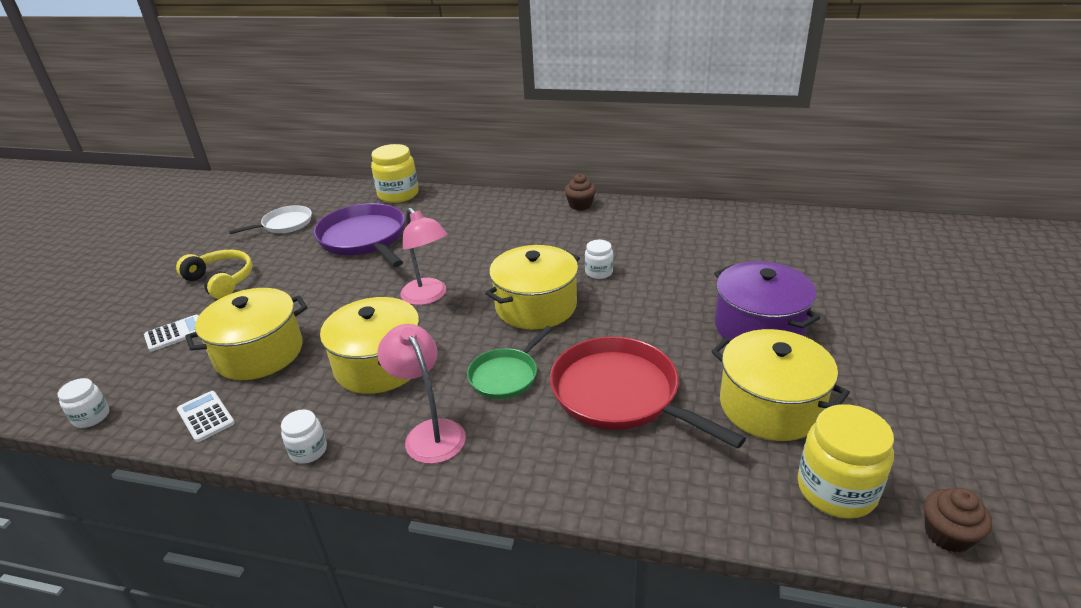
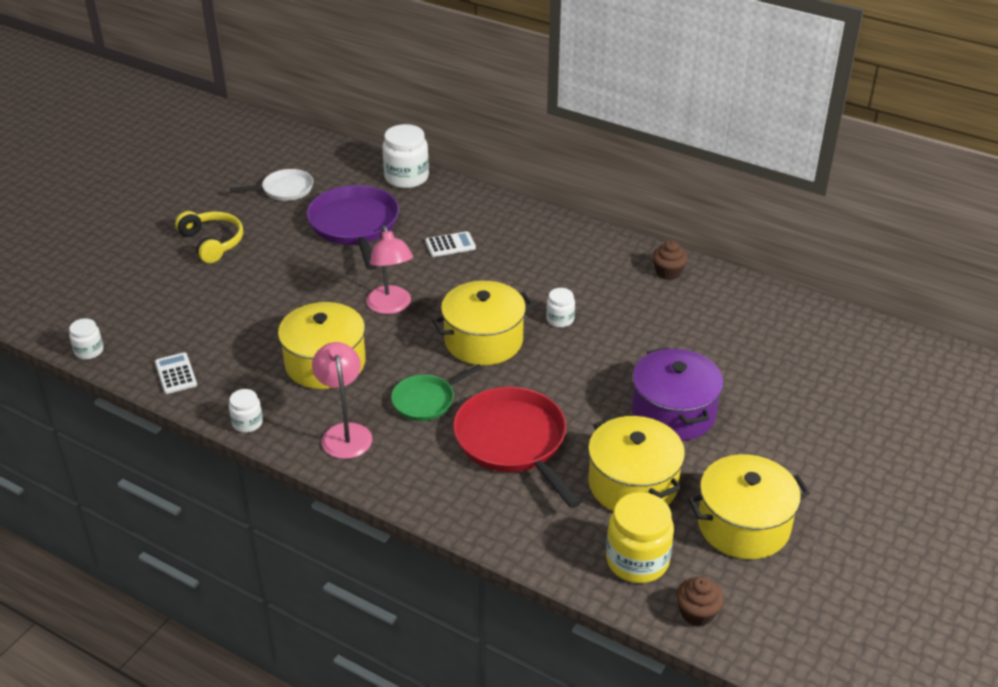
camera: 15 degrees right, 5 degrees up
white calculator [144,315,199,352] -> white calculator moved to [425,231,476,257]
yellow pot [185,288,307,380] -> yellow pot moved to [688,454,810,559]
yellow jar [371,144,419,203] -> white jar [382,124,429,188]
brown cupcake [565,174,596,210] -> brown cupcake moved to [652,240,688,280]

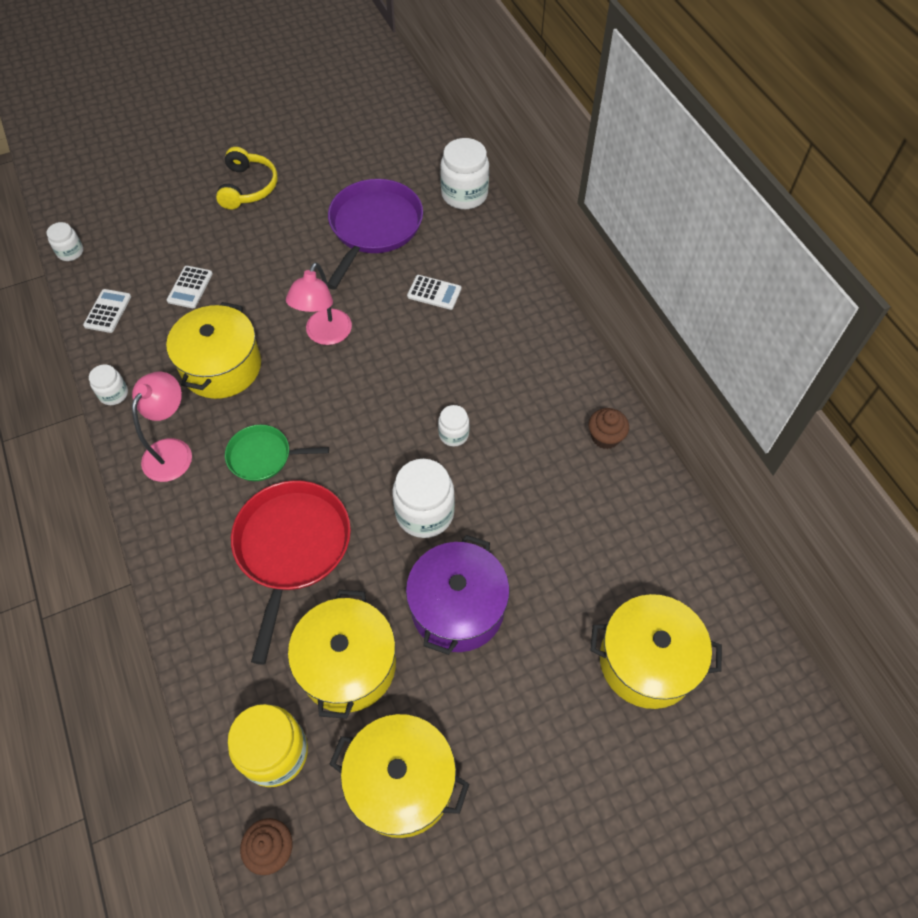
camera: 35 degrees right, 20 degrees up
white pan [230,169,313,201] -> none
yellow pot [432,281,534,365] -> yellow pot moved to [590,594,722,709]
none -> white calculator [167,266,213,308]
none -> white jar [392,459,455,538]

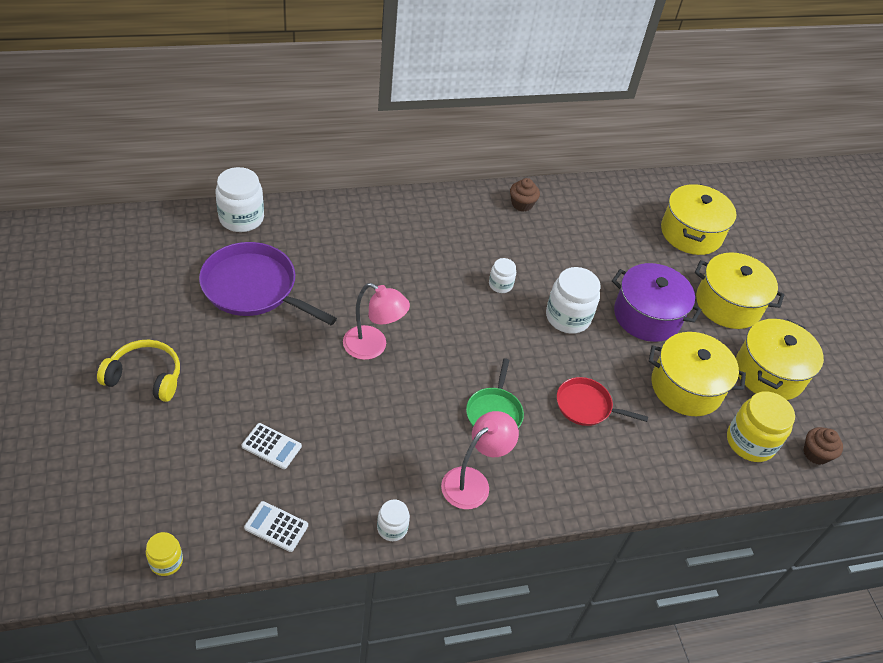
camera: 85 degrees left, 10 degrees down
white jar [47,222,83,261] -> yellow jar [146,532,183,576]
pink lamp [132,371,192,482] -> pink lamp turned 105 degrees clockwise [441,411,519,509]
yellow pot [166,302,261,399] -> yellow pot moved to [695,252,784,329]
red pan [231,480,351,664] -> red pan [557,377,648,426], size x0.57
white calculator [407,275,461,310] -> none

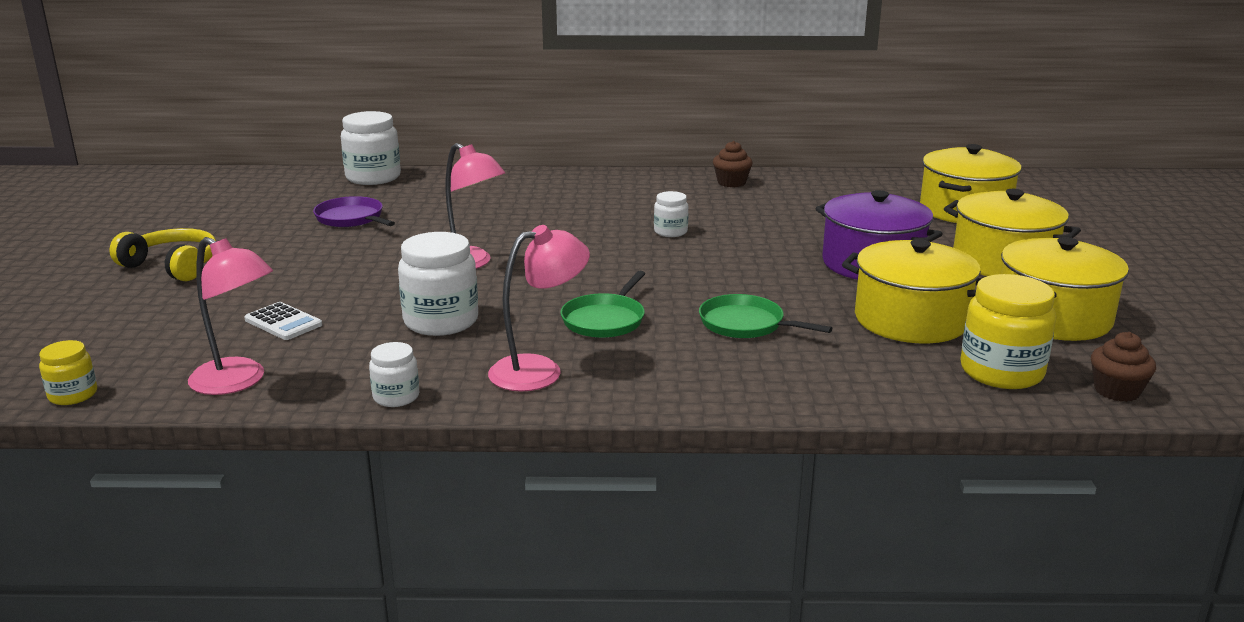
camera: 20 degrees right, 25 degrees down
purple pan [199,242,337,325] -> purple pan [313,196,395,227], size x0.57
white calculator [244,501,308,552] -> pink lamp [188,237,273,395]
white jar [546,267,601,334] -> white jar moved to [398,232,478,336]
red pan [557,377,648,426] -> green pan [699,294,832,338]

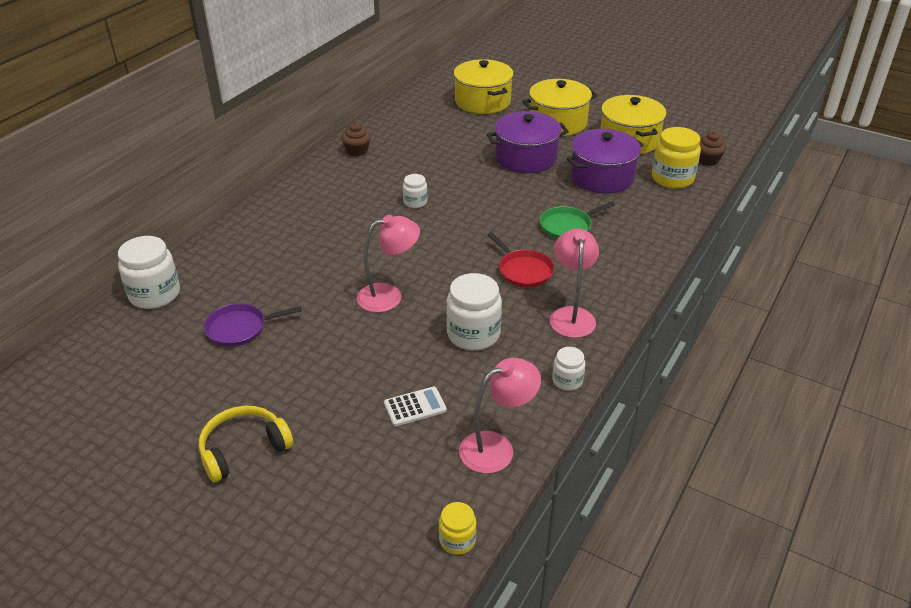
camera: 60 degrees left, 15 degrees up
green pan [560,271,646,338] -> red pan [487,232,555,287]
yellow pot [842,239,982,343] -> purple pot [566,129,644,193]

